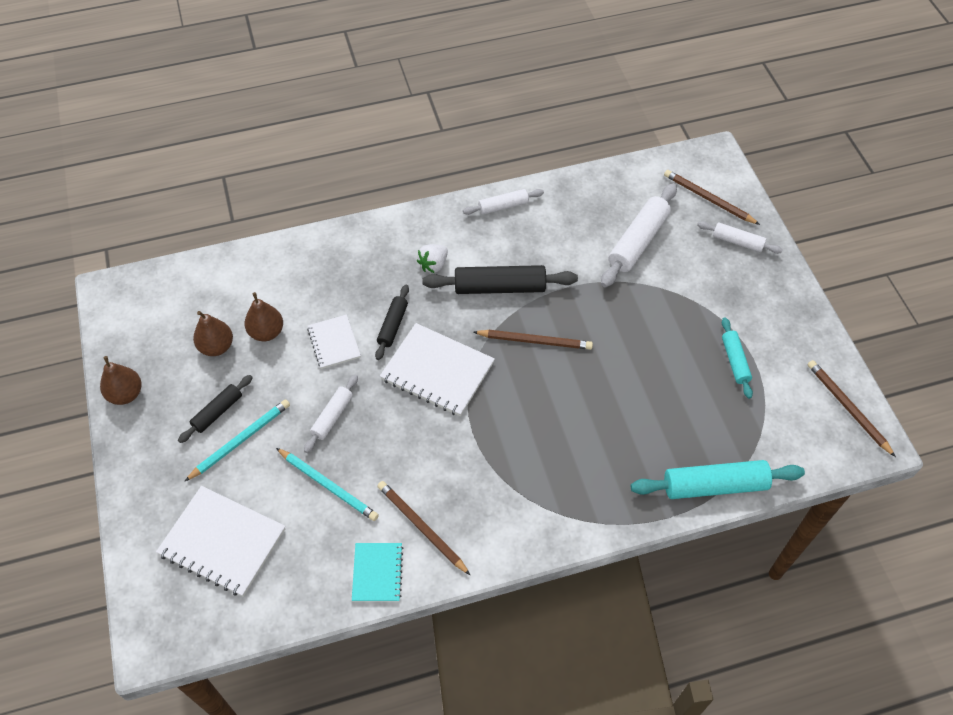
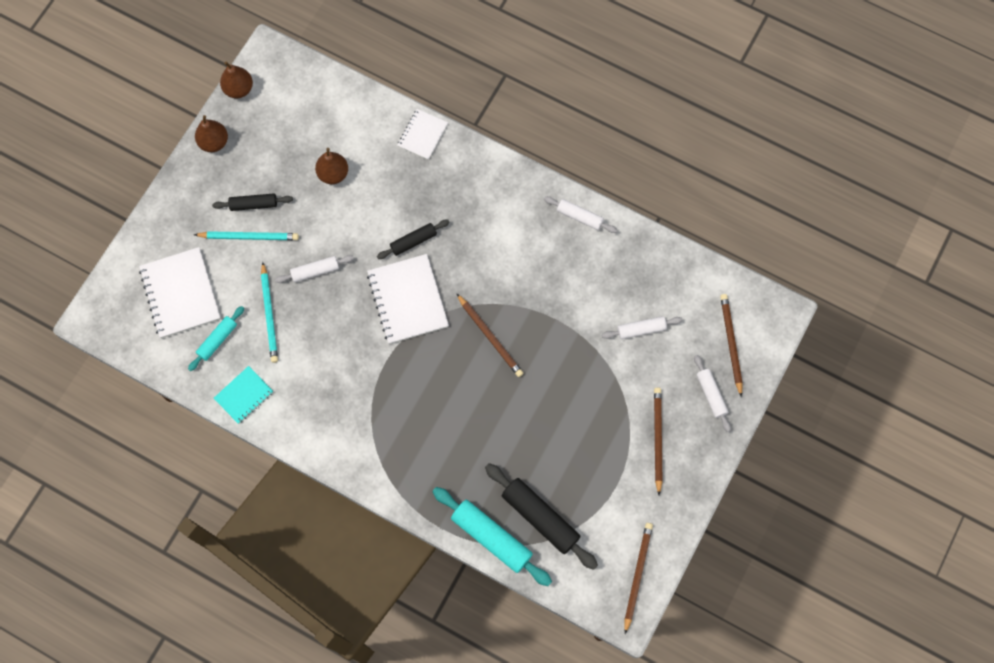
camera: 45 degrees right, 15 degrees up
brown pear [193,311,233,356] -> brown pear moved to [220,62,253,98]
white notebook [307,315,361,369] -> white notebook moved to [397,109,448,160]
brown pencil [377,481,470,575] -> brown pencil moved to [654,387,663,495]
white strawberry [416,244,448,273] -> none
black rolling pin [422,265,578,294] -> black rolling pin moved to [485,463,598,570]
white rolling pin [601,183,677,287] -> white rolling pin [602,316,682,339], size x0.58
turquoise rolling pin [722,317,753,399] -> turquoise rolling pin moved to [188,306,244,371]

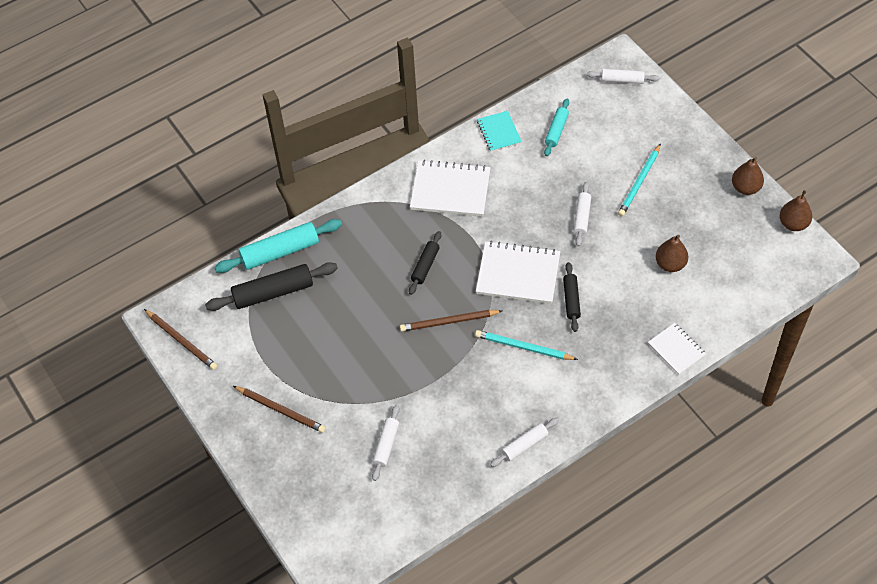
camera: 120 degrees right, 15 degrees down
white notebook [139,247,221,338] -> white notebook moved to [410,160,491,217]
turquoise rolling pin [188,306,244,371] -> turquoise rolling pin turned 45 degrees clockwise [544,99,569,156]
black rolling pin [212,193,293,211] -> black rolling pin moved to [409,231,441,295]
turquoise pencil [261,262,278,363] -> turquoise pencil moved to [475,330,578,360]
white rolling pin [694,355,731,432] -> white rolling pin moved to [587,69,660,84]
brown pencil [720,294,743,397] -> none

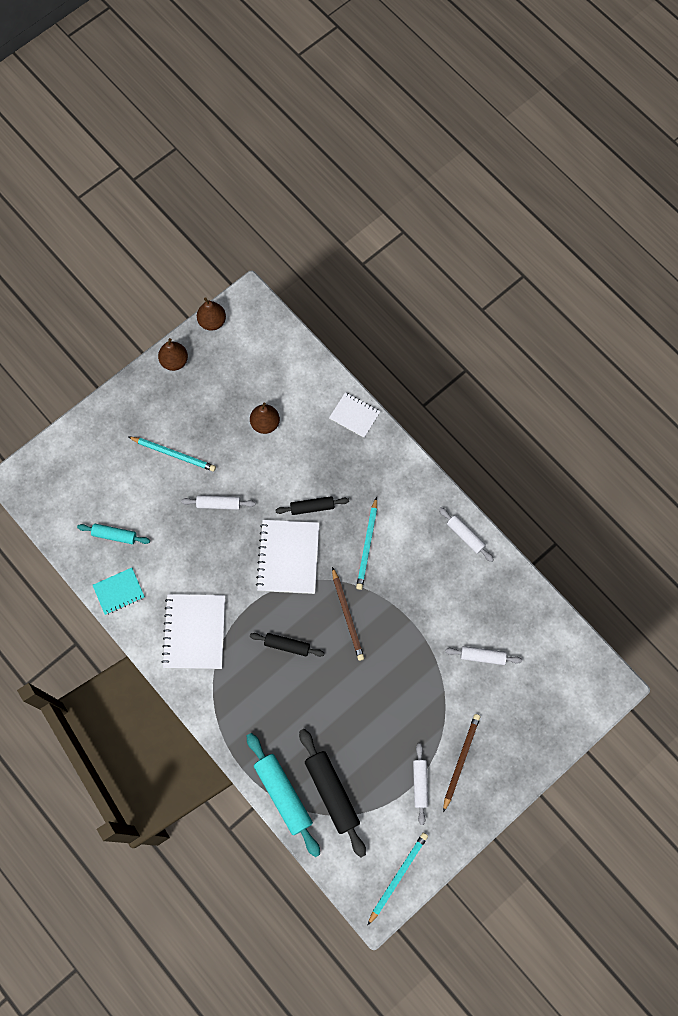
camera: 100 degrees left, 15 degrees up
brown pencil [144,309,218,370] -> turquoise pencil [368,833,428,925]
white rolling pin [587,69,660,84] -> white rolling pin moved to [413,743,428,825]
white notebook [648,323,706,375] -> white notebook turned 75 degrees clockwise [329,392,380,438]

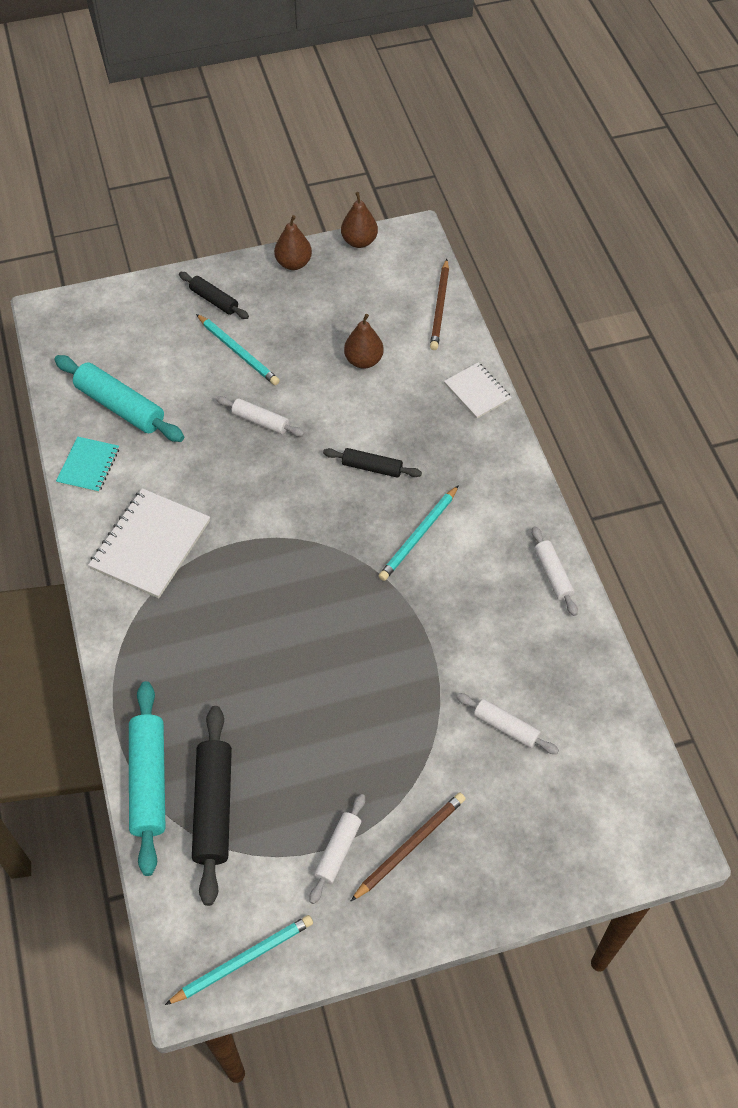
camera: 25 degrees right, 15 degrees down
turquoise rolling pin [77,524,150,544] -> turquoise rolling pin [54,355,184,442], size x1.72
turquoise notebook [93,568,145,615] -> turquoise notebook turned 75 degrees counterclockwise [56,437,119,493]
black rolling pin [250,633,324,657] -> black rolling pin moved to [179,272,249,319]
white notebook [256,520,319,594] -> none
brown pencil [332,567,364,661] -> brown pencil moved to [430,259,449,350]

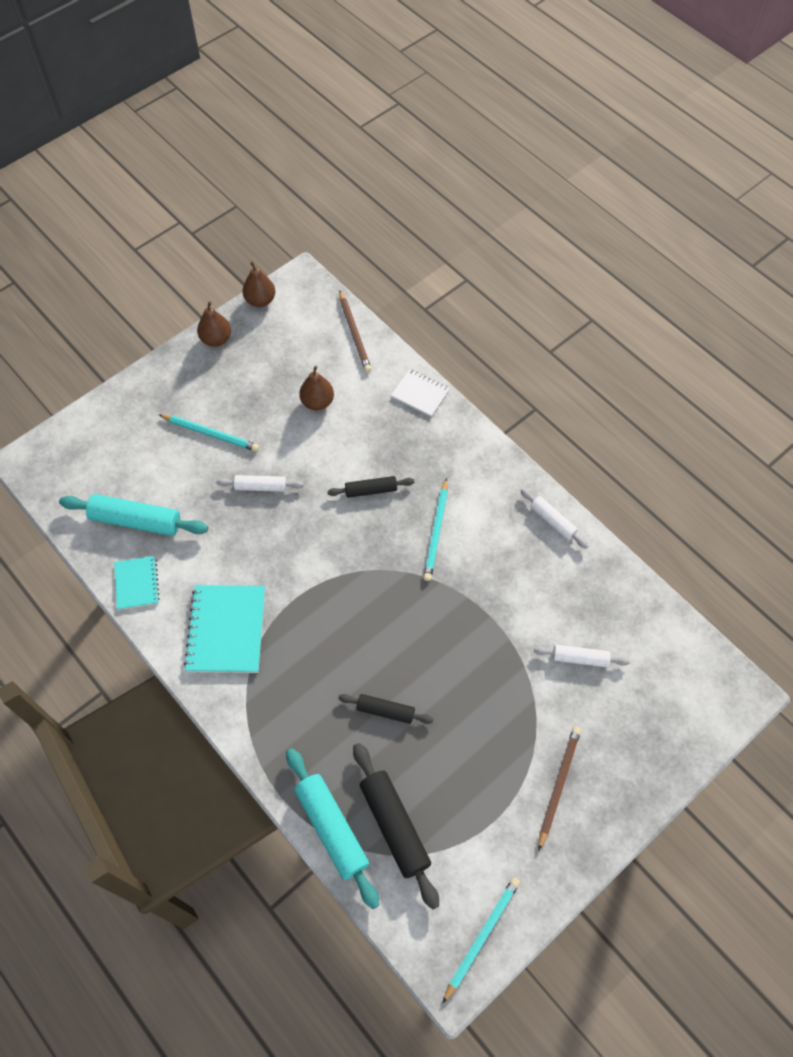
camera: 25 degrees left, 5 degrees up
white notebook [88,488,210,598] -> turquoise notebook [184,585,265,673]
black rolling pin [179,272,249,319] -> black rolling pin moved to [338,694,433,724]
white rolling pin [309,794,365,904] -> none

